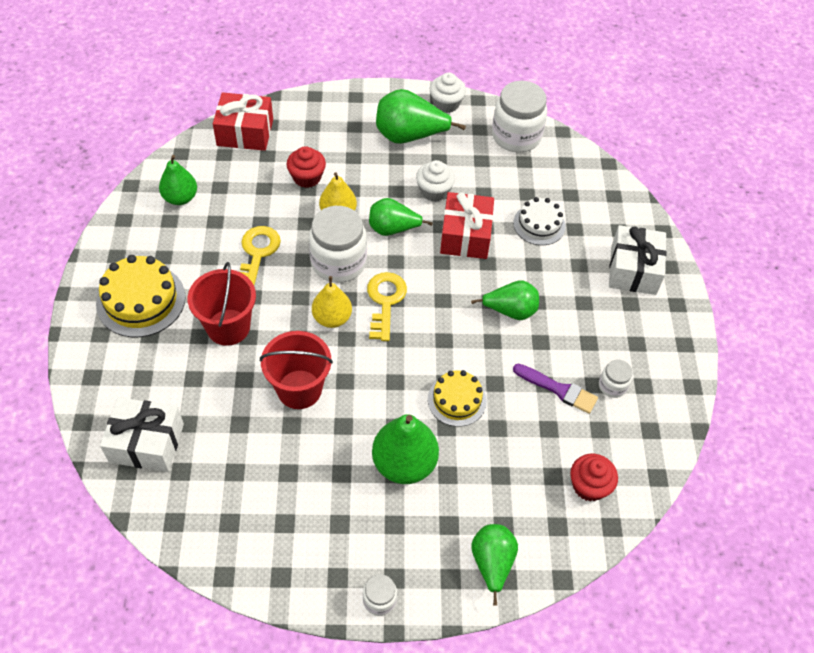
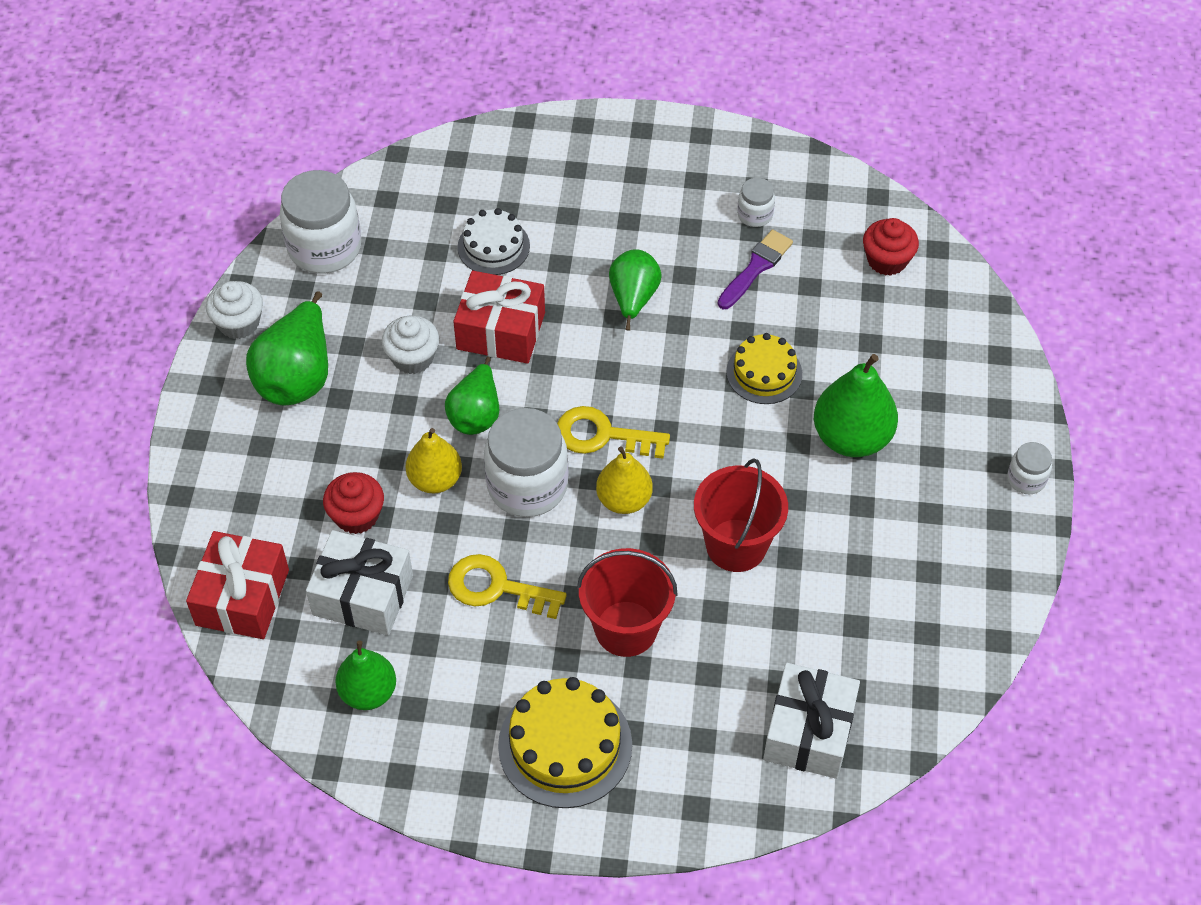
camera: 80 degrees left, 0 degrees up
green pear [471,524,518,606] -> none
white gift [609,225,667,295] -> white gift moved to [306,530,413,635]

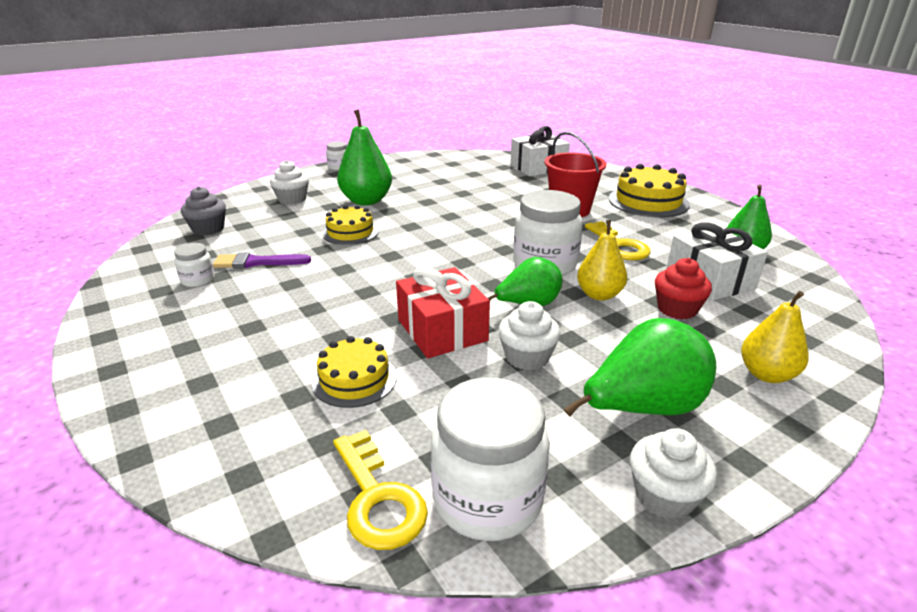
camera: 130 degrees left, 25 degrees down
red gift [186,531,289,639] -> none
white cake [457,208,530,275] -> yellow cake [312,336,397,408]
yellow key [557,406,670,459] -> yellow key moved to [333,430,428,550]
yellow pear [596,446,653,514] -> yellow pear moved to [741,291,809,383]
green pear [609,249,662,330] -> none
red bucket [694,458,788,572] -> none
red cupcake [863,218,919,276] -> grey cupcake [181,186,226,236]
none -> white cupcake [270,160,309,205]

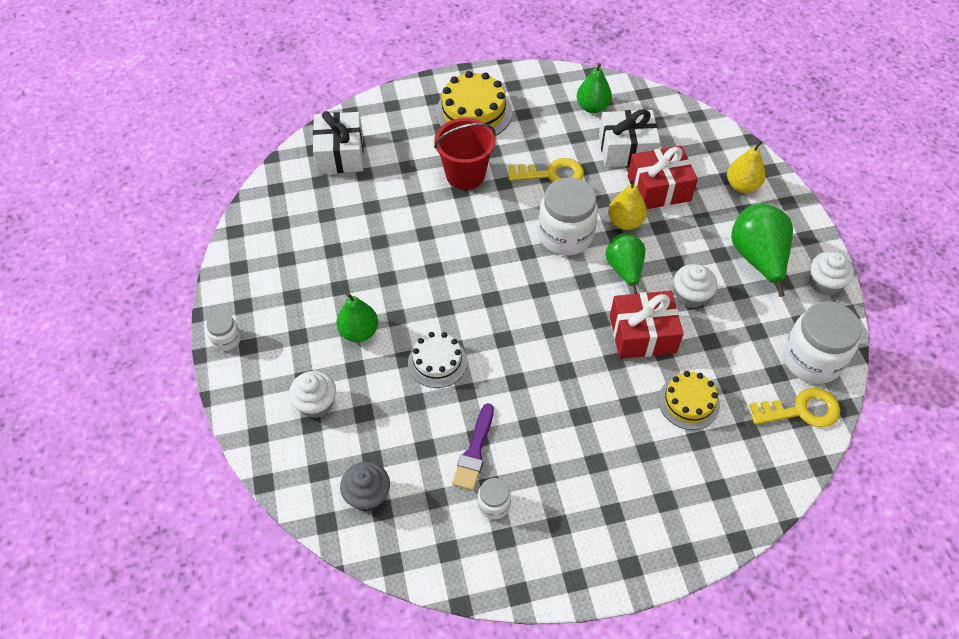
camera: 70 degrees left, 25 degrees up
yellow cake [322,205,379,245] -> white cake [408,332,467,388]
green pear [337,110,392,205] -> green pear [336,293,378,342], size x0.66
red cupcake [655,258,712,319] -> red gift [628,146,698,209]

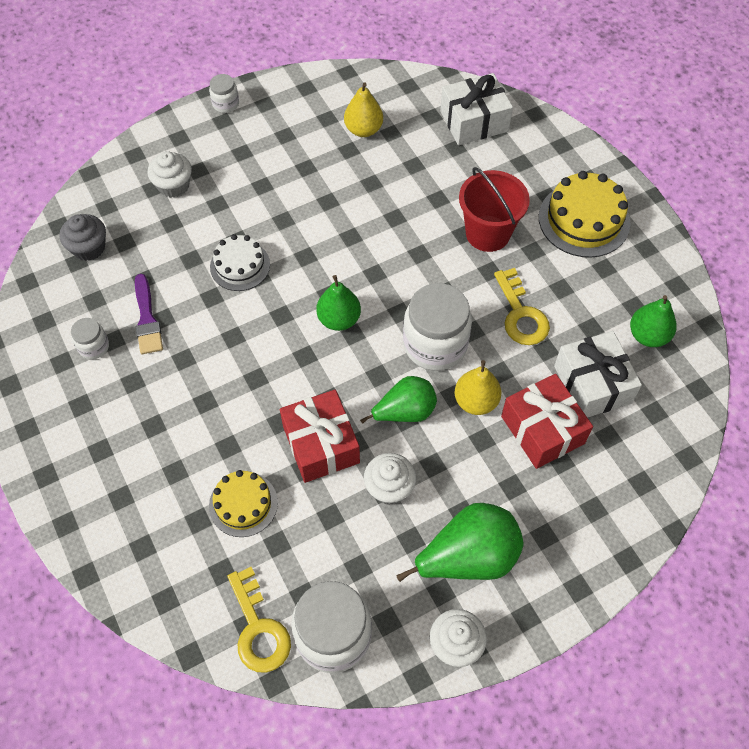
camera: 75 degrees right, 5 degrees up
green pear [336,293,378,342] -> green pear moved to [316,275,361,331]
purple brush [452,403,494,491] -> purple brush turned 105 degrees counterclockwise [135,274,163,354]
yellow pear [727,141,765,193] -> yellow pear moved to [344,83,383,137]

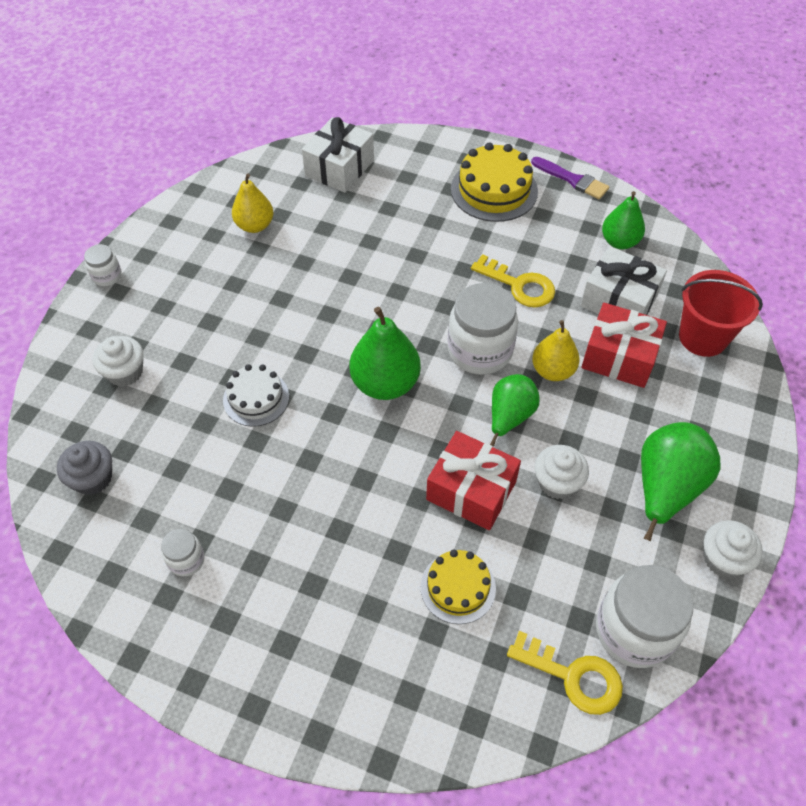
camera: 40 degrees left, 5 degrees down
purple brush [135,274,163,354] -> purple brush moved to [531,157,609,199]
green pear [316,275,361,331] -> green pear [349,307,421,400], size x1.50
red bucket [459,167,530,252] -> red bucket moved to [679,270,763,357]

